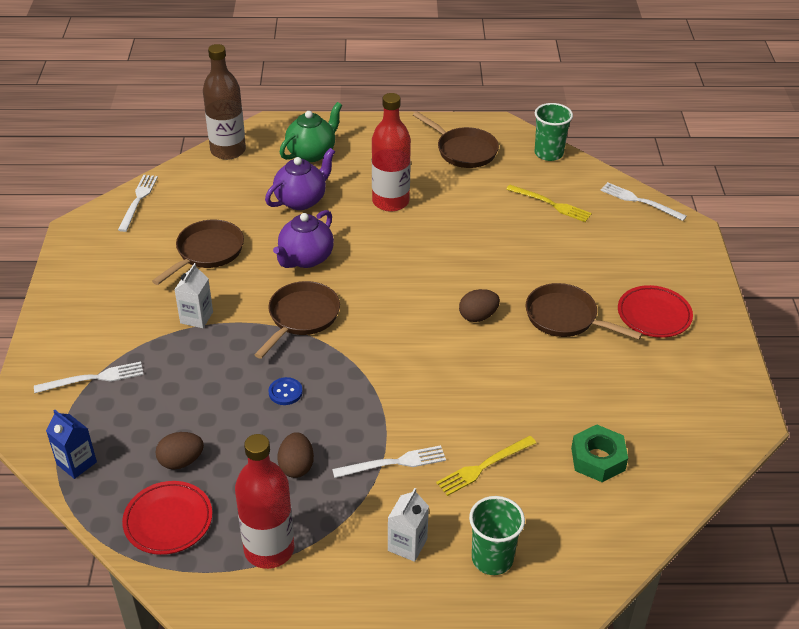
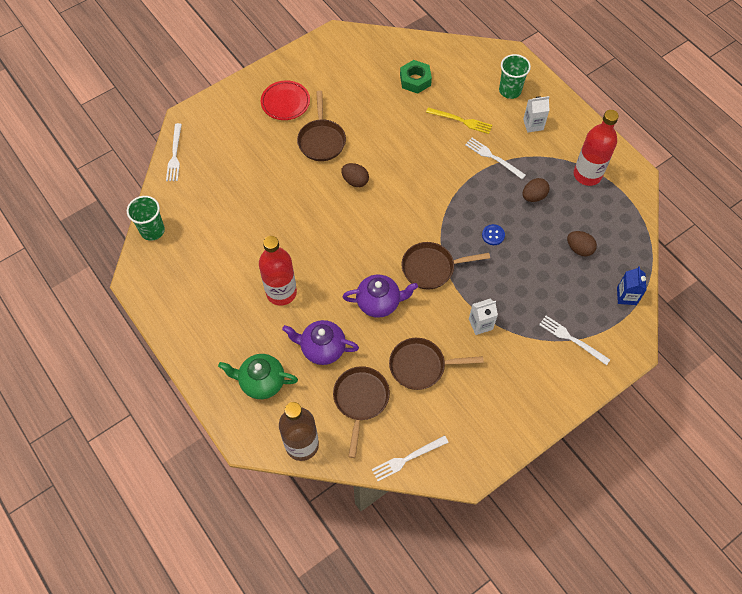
camera: 125 degrees left, 20 degrees up
red plate [122,481,212,555] -> none
brown pan [413,111,499,168] -> brown pan moved to [333,366,390,458]
yellow fork [506,185,592,222] -> none

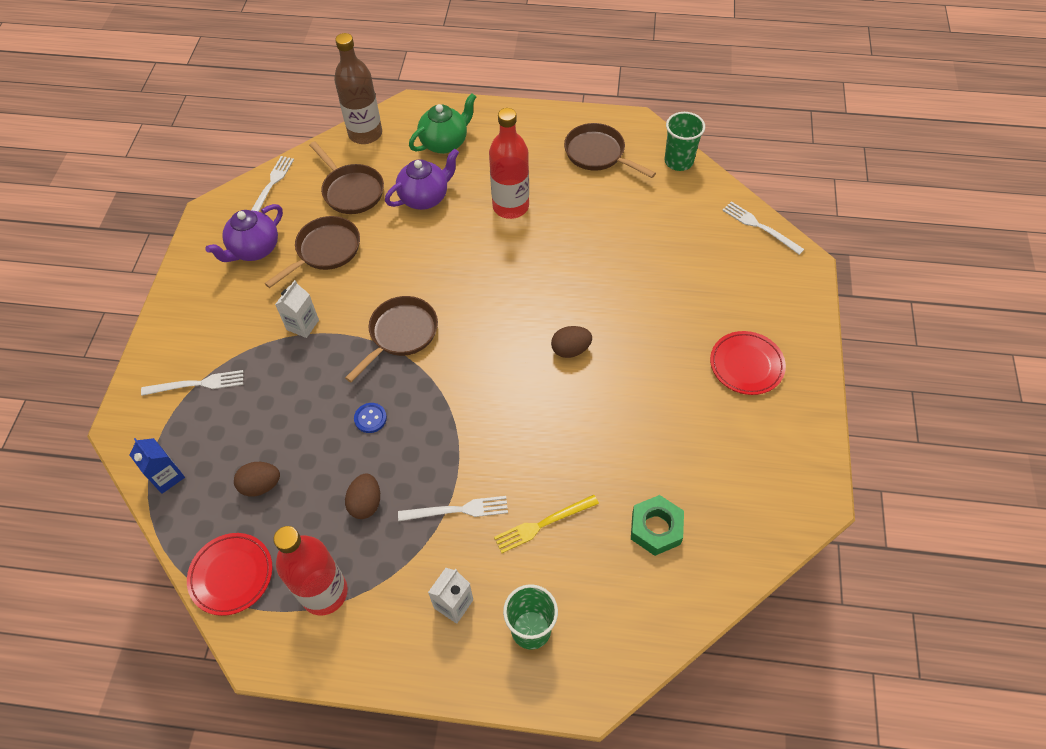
camera: 135 degrees right, 5 degrees down
brown pan [297,91,346,161] -> brown pan moved to [564,123,656,178]
purple teapot [342,275,418,318] -> purple teapot moved to [205,204,283,262]
none -> red plate [187,533,272,616]

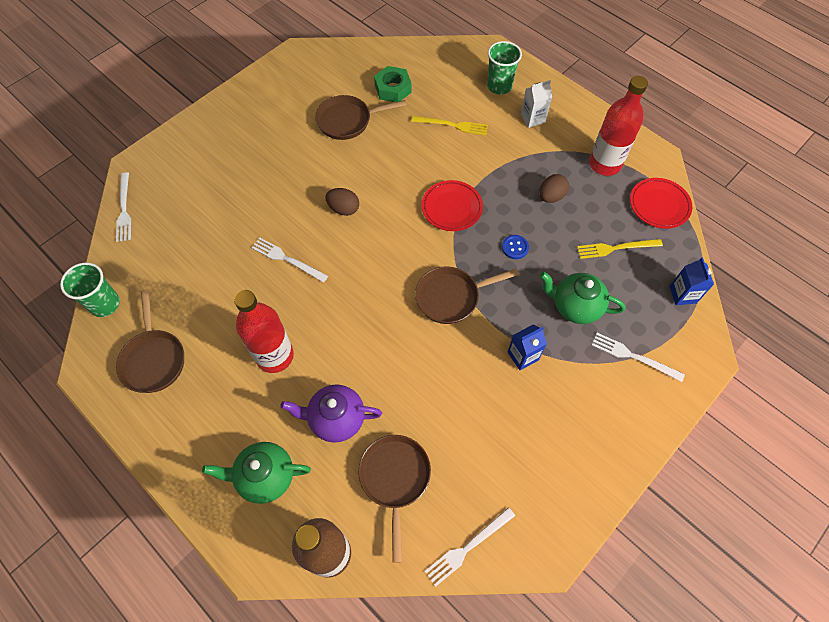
camera: 145 degrees left, 5 degrees up
purple teapot [205,204,283,262] -> none
brown egg [234,462,280,497] -> yellow fork [577,239,663,259]
brown pan [264,216,360,288] -> brown pan moved to [315,95,407,140]
white carton [275,280,319,338] -> blue carton [508,324,547,370]
white fork [398,496,508,521] -> white fork moved to [251,238,328,283]
red plate [710,331,786,395] -> red plate moved to [422,180,483,231]
none -> green teapot [540,272,625,324]

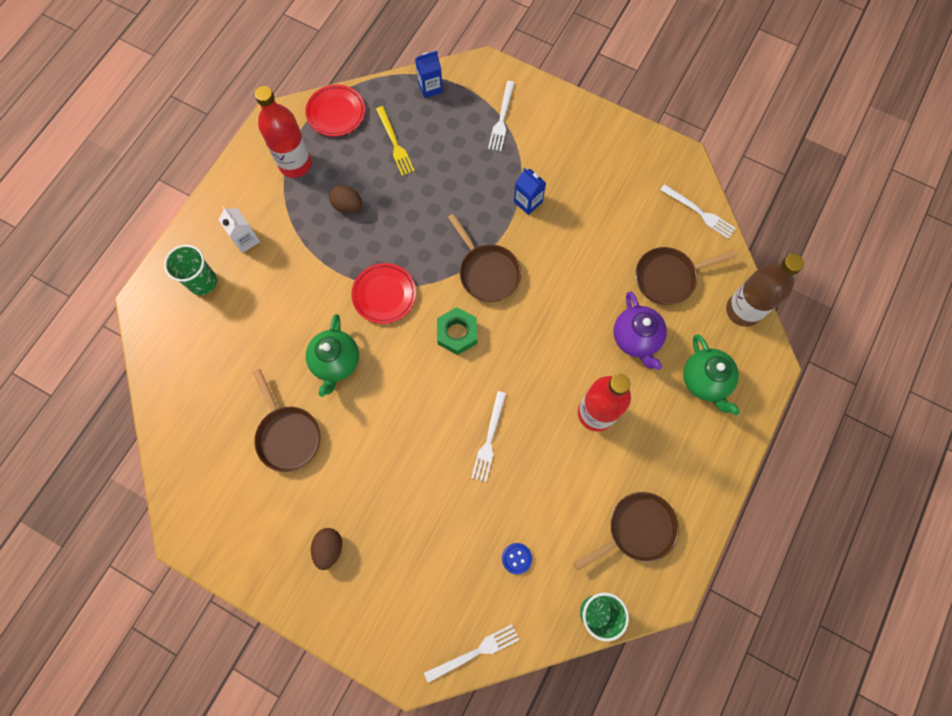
camera: 105 degrees left, 10 degrees up
brown egg [325,188,359,216] -> brown egg moved to [311,528,342,570]
green nut [374,66,412,102] -> green nut moved to [437,307,477,355]
yellow fork [411,116,488,135] -> none
blue button [502,235,529,259] -> blue button moved to [502,543,532,574]
green teapot [540,272,625,324] -> green teapot moved to [306,314,359,397]

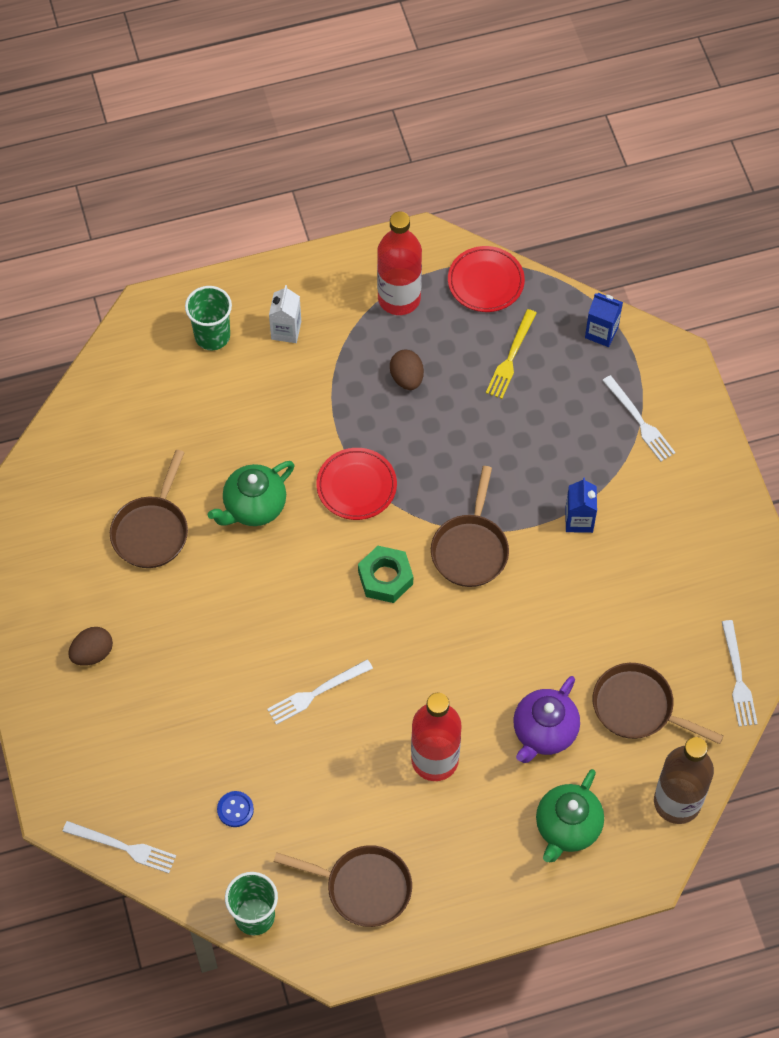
camera: 45 degrees right, 10 degrees down
white fork [488,81,515,151] -> white fork turned 90 degrees counterclockwise [602,375,676,462]

